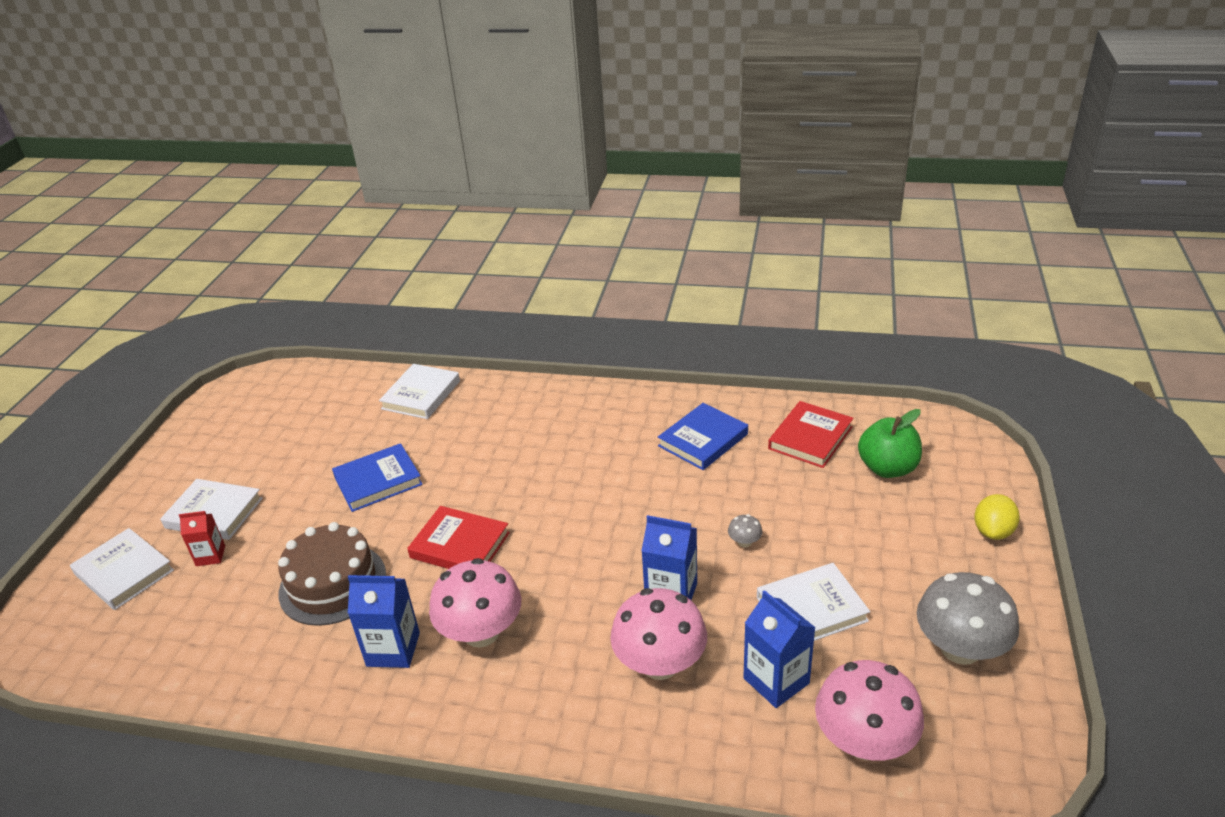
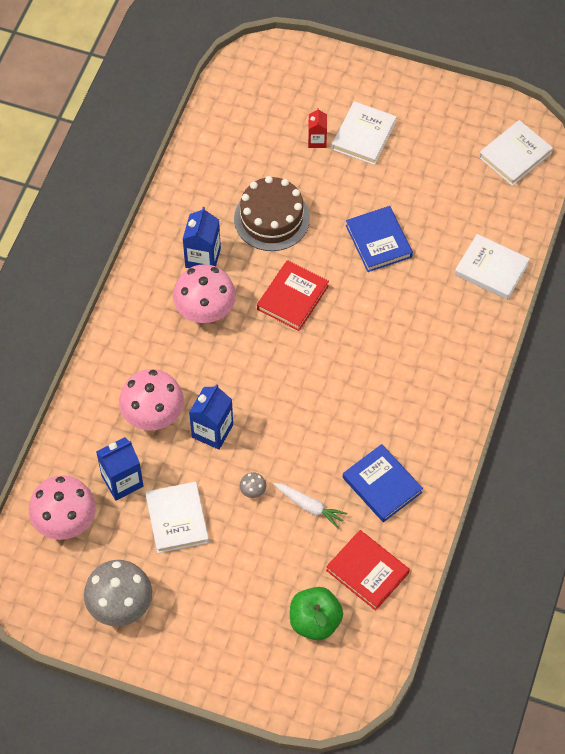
camera: 95 degrees right, 25 degrees up
white book [70,528,174,610] -> white book moved to [479,120,553,186]
yellow lemon [974,494,1020,540] -> none
none -> white carrot [273,483,347,529]

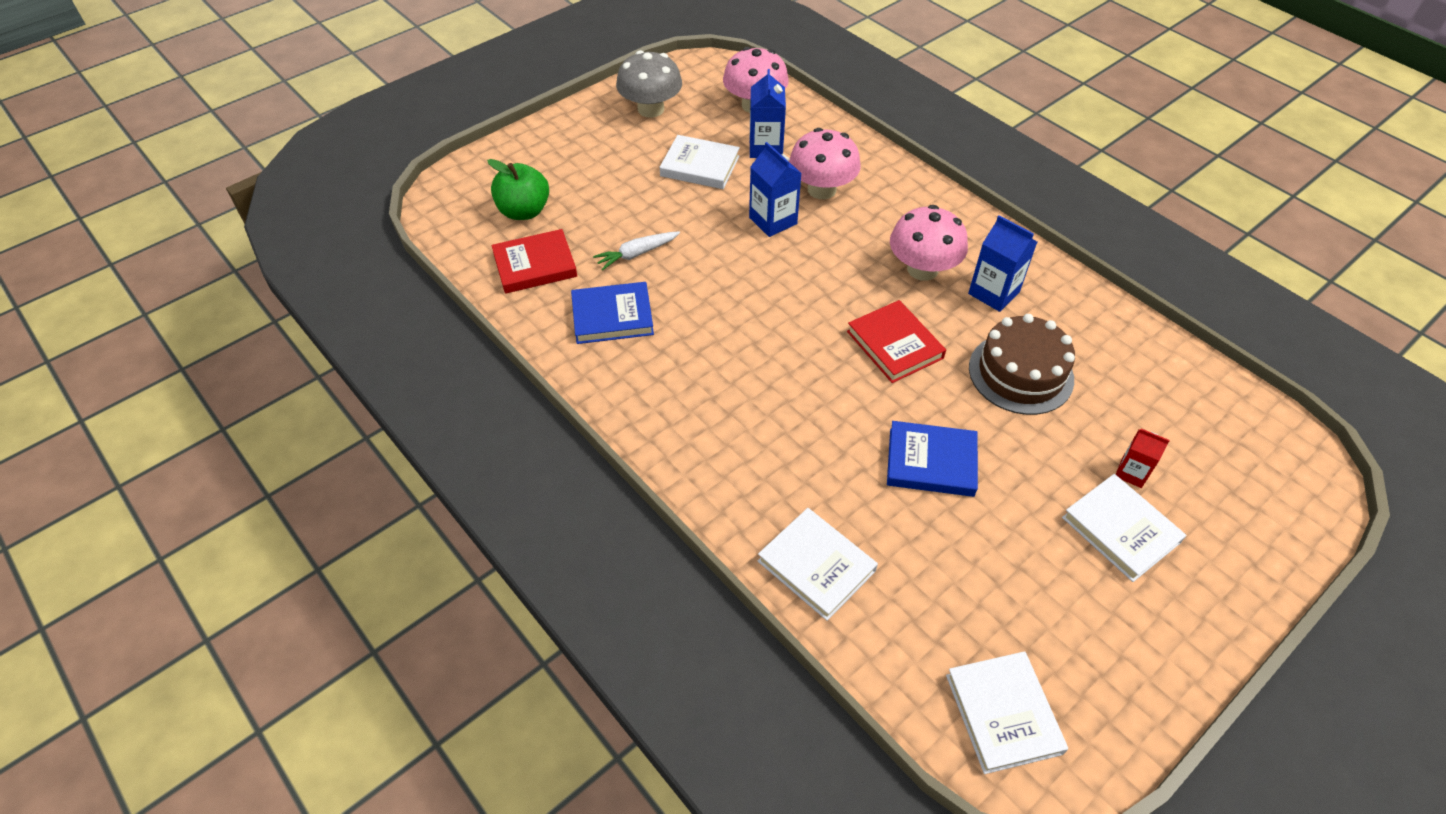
camera: 120 degrees right, 10 degrees down
grey mushroom [240,472,266,498] -> none
white book [455,234,530,300] -> white book turned 75 degrees clockwise [758,508,878,621]

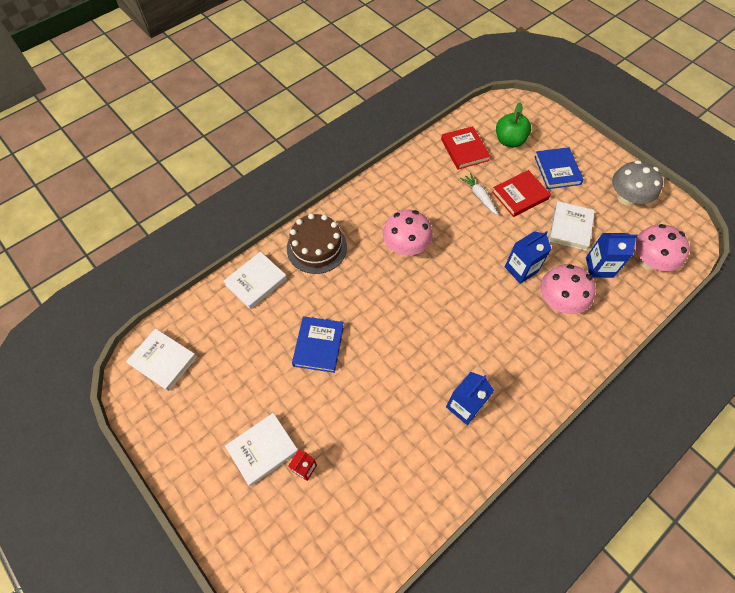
camera: 90 degrees right, 10 degrees up
blue book [571,282,654,344] -> blue book moved to [534,147,584,189]
red book [847,300,946,383] -> red book moved to [492,170,551,217]
pink mushroom [890,205,968,281] -> pink mushroom moved to [383,210,433,255]
white book [946,651,1068,774] -> white book turned 45 degrees clockwise [126,328,197,391]
brown cake [969,314,1075,415] -> brown cake moved to [287,213,347,274]

